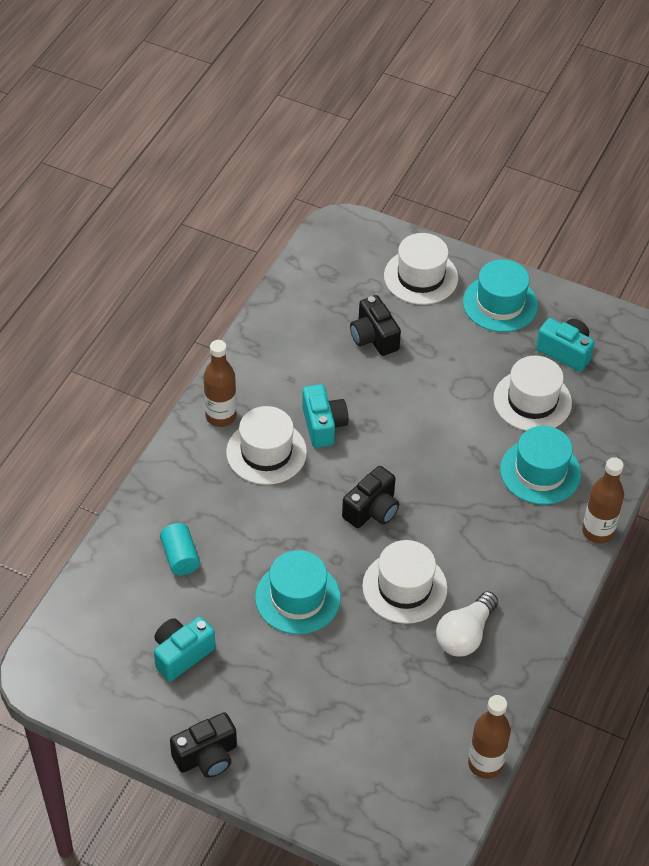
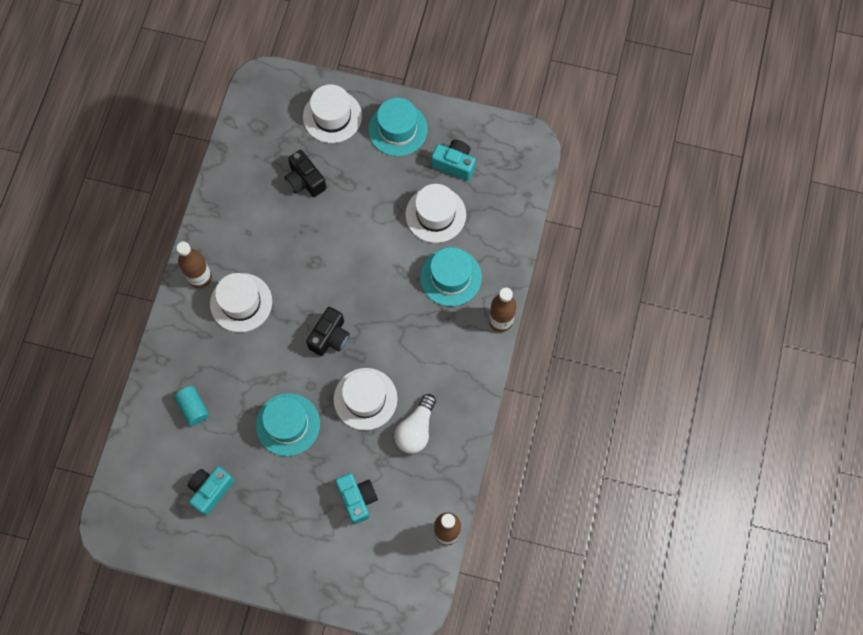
camera: 10 degrees left, 20 degrees up
black camera [170,712,237,778] -> none
turquoise camera [302,384,349,448] -> turquoise camera moved to [335,473,378,524]

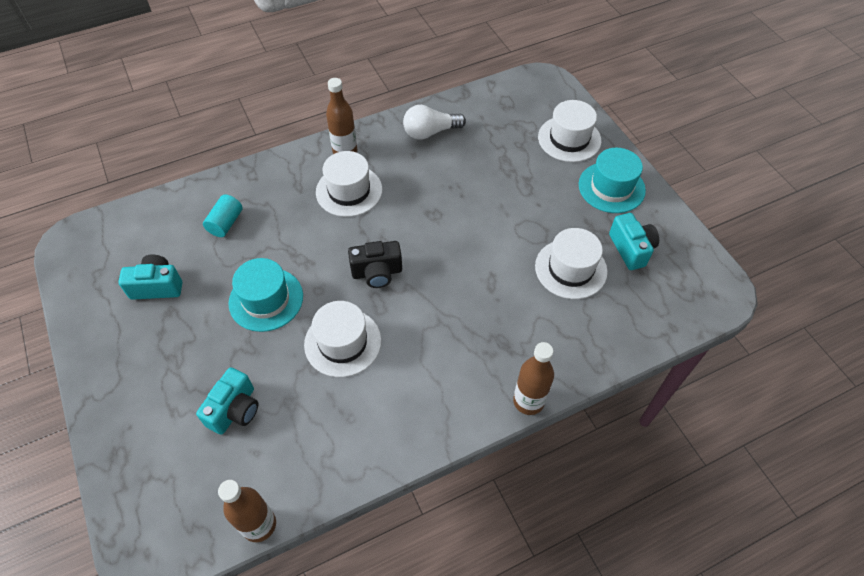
camera: 50 degrees right, 15 degrees down
black camera [284,150,327,197] -> none
white light bulb [394,394,436,454] -> white light bulb moved to [403,105,466,140]
turquoise hat [420,247,482,306] -> none

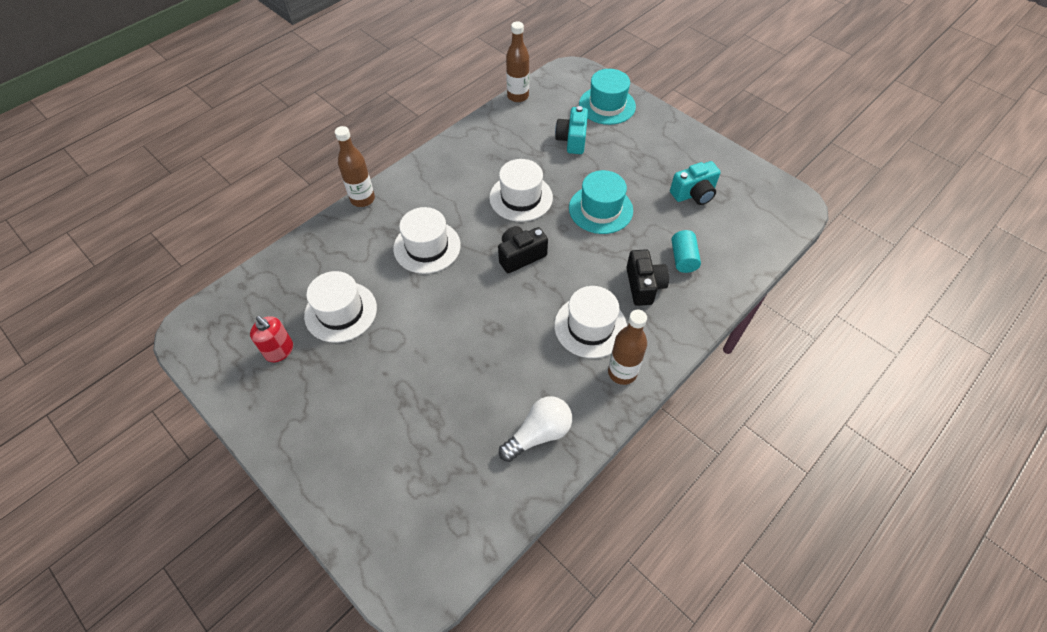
camera: 160 degrees right, 0 degrees up
white hat [538,100,602,162] -> white hat moved to [393,207,461,274]
turquoise hat [579,148,646,213] -> turquoise hat moved to [579,69,636,125]
turquoise camera [609,213,659,270] -> red soap dispenser [250,316,293,362]
none -> black camera [626,249,669,306]

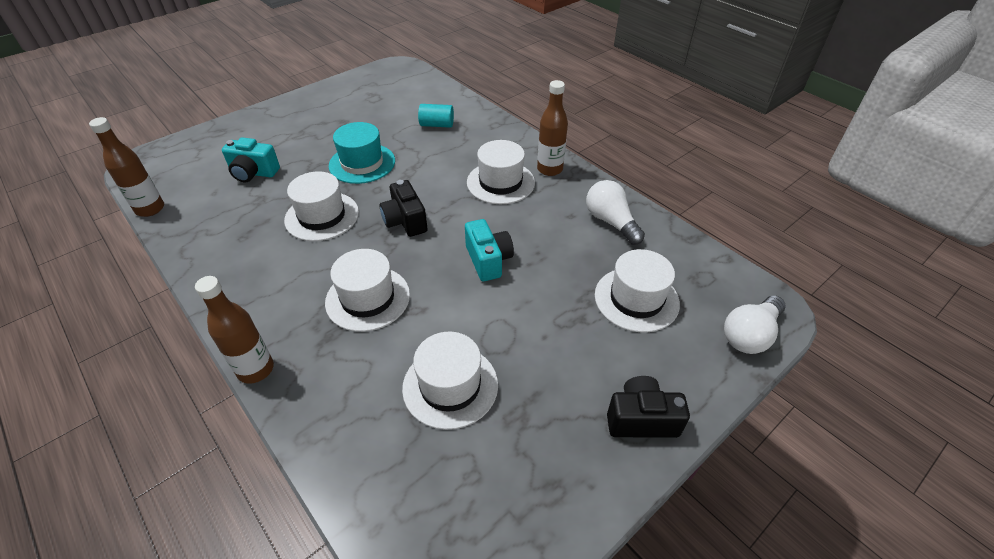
camera: 85 degrees left, 10 degrees down
red soap dispenser [250,316,293,362] -> none
turquoise hat [579,69,636,125] -> none
black camera [626,249,669,306] -> black camera moved to [607,376,690,438]
turquoise camera [670,161,721,205] -> turquoise camera moved to [465,219,514,281]
none -> white hat [595,249,680,332]
none -> white light bulb [724,296,786,354]

